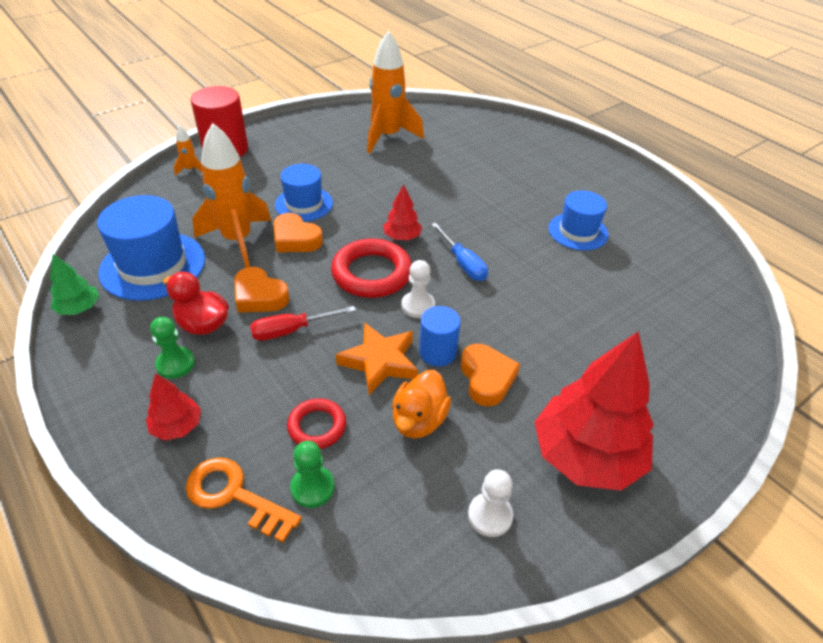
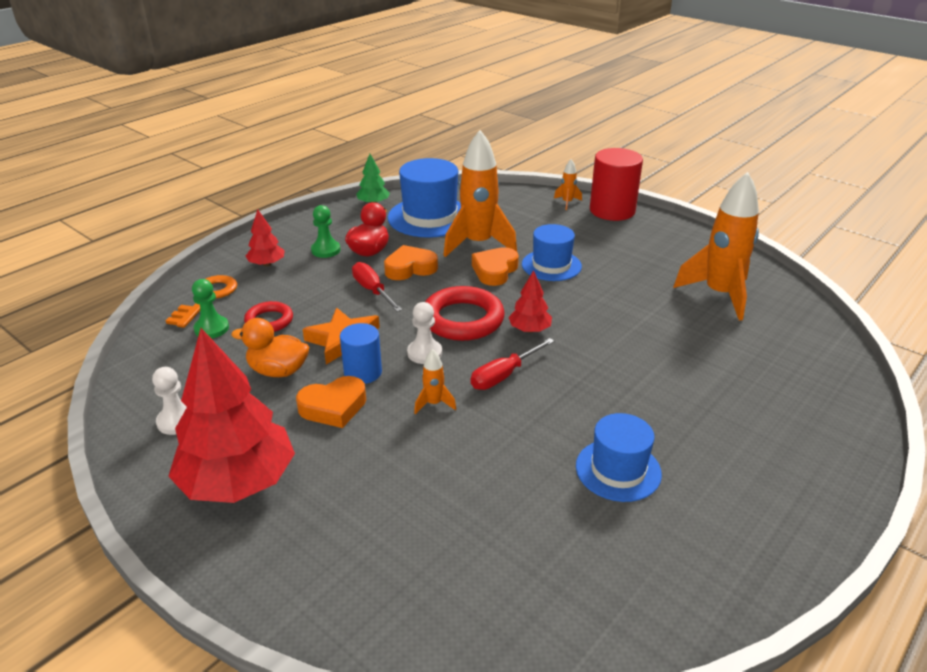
camera: 80 degrees right, 10 degrees down
orange heart [234,267,289,312] -> orange heart turned 45 degrees clockwise [384,245,438,280]
blue screwdriver [431,223,488,281] -> red screwdriver [471,338,554,390]
none -> orange rocket [414,349,456,414]

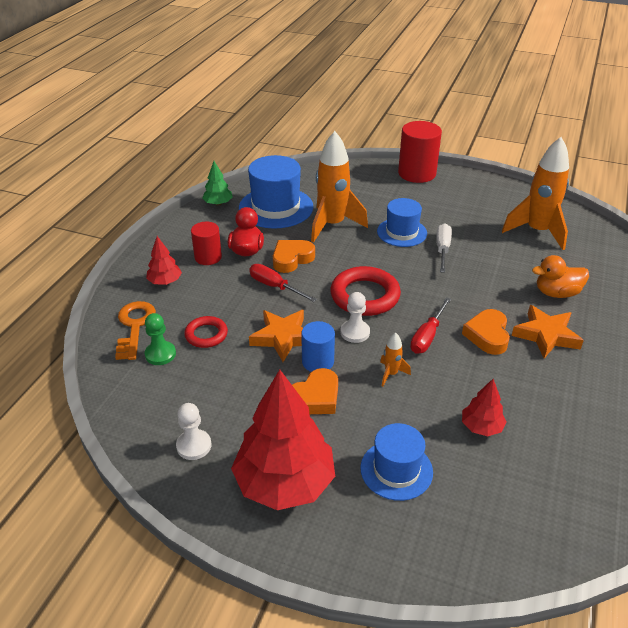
camera: 20 degrees left, 5 degrees up
orange duck [231,318,309,377] -> orange duck moved to [532,255,589,298]
green pawn [311,205,340,258] -> red cylinder [191,222,222,265]
orange heart [472,247,519,286] -> orange heart moved to [462,309,510,355]
red tree [509,270,552,333] -> red tree moved to [462,379,506,436]
orange rocket [554,159,582,210] -> none
blue hat [576,413,662,502] -> blue hat moved to [360,423,433,501]
none -> white screwdriver [436,223,452,273]
none -> orange star [512,305,584,359]

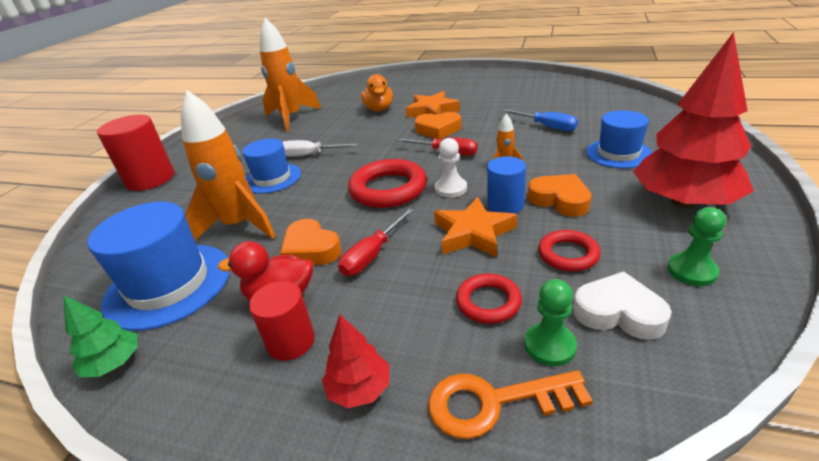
camera: 90 degrees left, 5 degrees down
white pawn [176,403,211,460] -> green pawn [668,207,726,286]
red tree [462,379,506,436] -> blue screwdriver [502,109,578,131]
none -> red ring [538,230,601,272]
none -> white heart [573,271,672,340]

